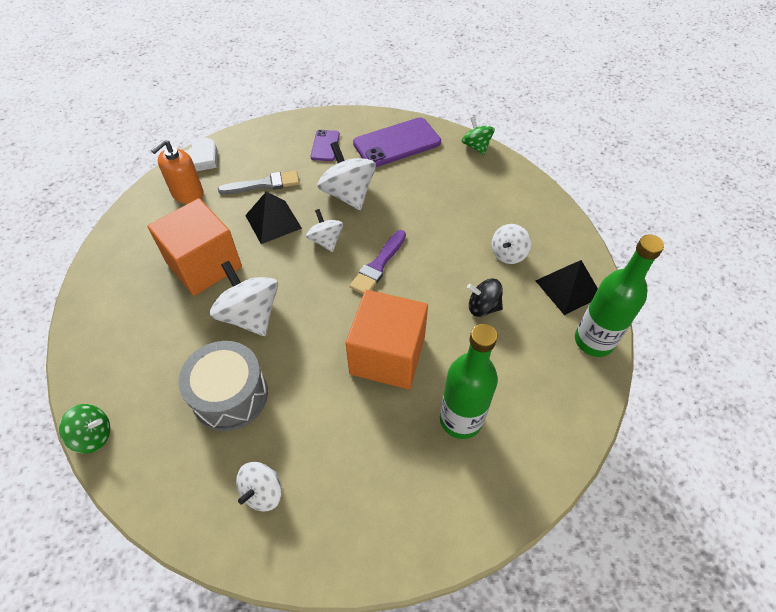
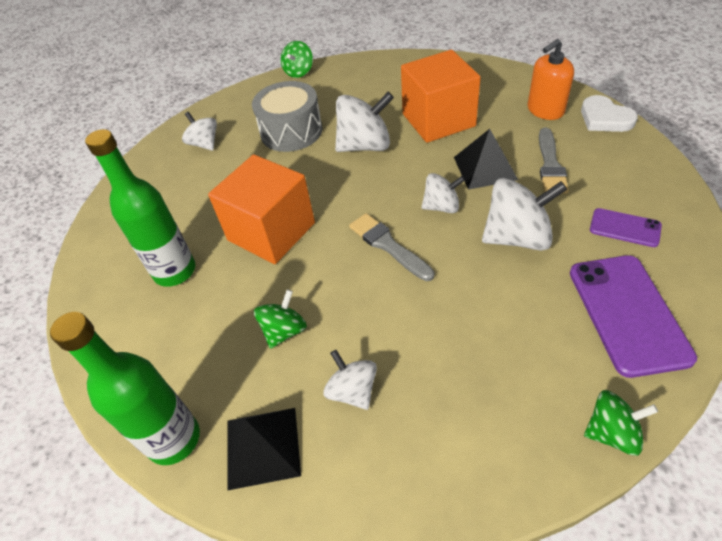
camera: 115 degrees right, 5 degrees down
orange soap dispenser [151,140,204,204] -> orange soap dispenser turned 90 degrees counterclockwise [528,39,574,120]
purple brush [350,230,406,294] -> grey brush [349,213,434,281]
black spinning top [467,279,503,317] -> green spinning top [254,289,307,349]

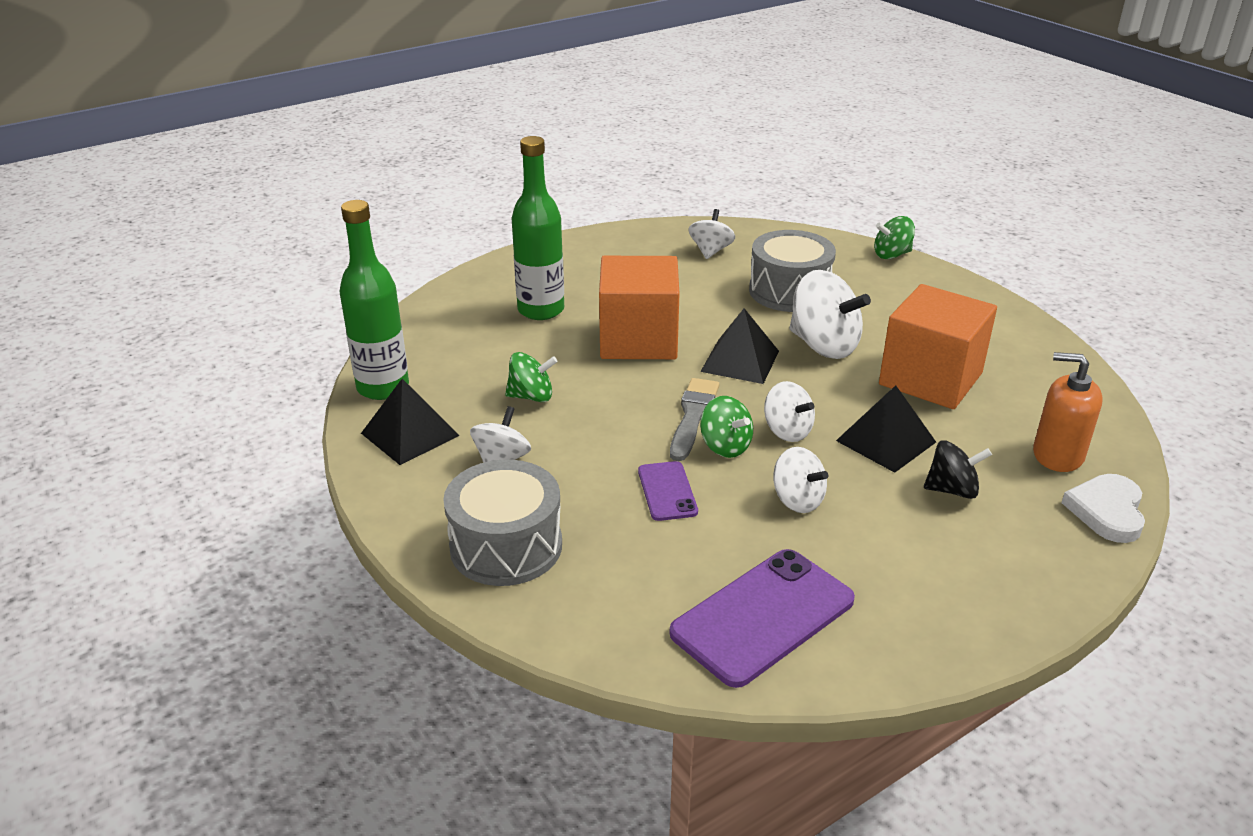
camera: 50 degrees right, 15 degrees down
white spinning top [482,178,567,251] -> white spinning top [773,447,828,513], size x0.60
grey brush [539,128,569,194] -> black spinning top [924,440,992,499]
green spinning top [584,390,658,456] -> green spinning top moved to [700,396,753,458]
purple phone [590,208,662,247] -> purple phone moved to [638,461,698,521]
none -> grey drum [443,460,562,586]
none -> black pyramid [700,308,779,384]

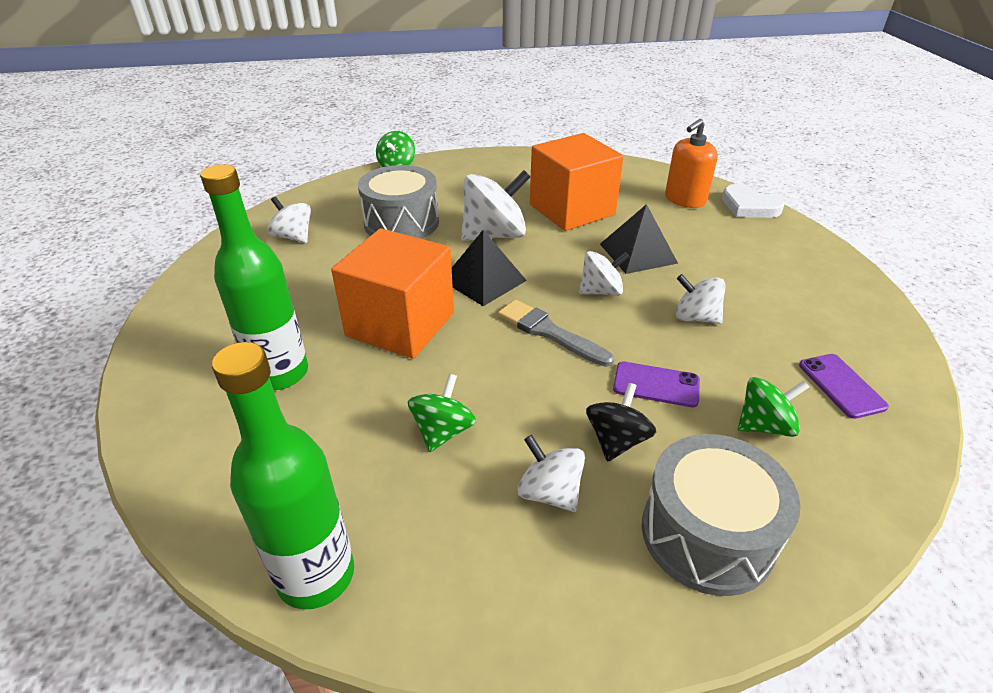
camera: 65 degrees left, 5 degrees up
black pyramid [361,379,459,465] -> none
purple phone [670,549,855,688] -> purple phone [799,354,889,419], size x0.53
green spinning top [700,396,753,458] -> green spinning top moved to [738,377,809,437]
white spinning top [773,447,828,513] -> white spinning top turned 135 degrees counterclockwise [676,274,726,324]
black spinning top [924,440,992,499] -> black spinning top moved to [586,383,656,461]

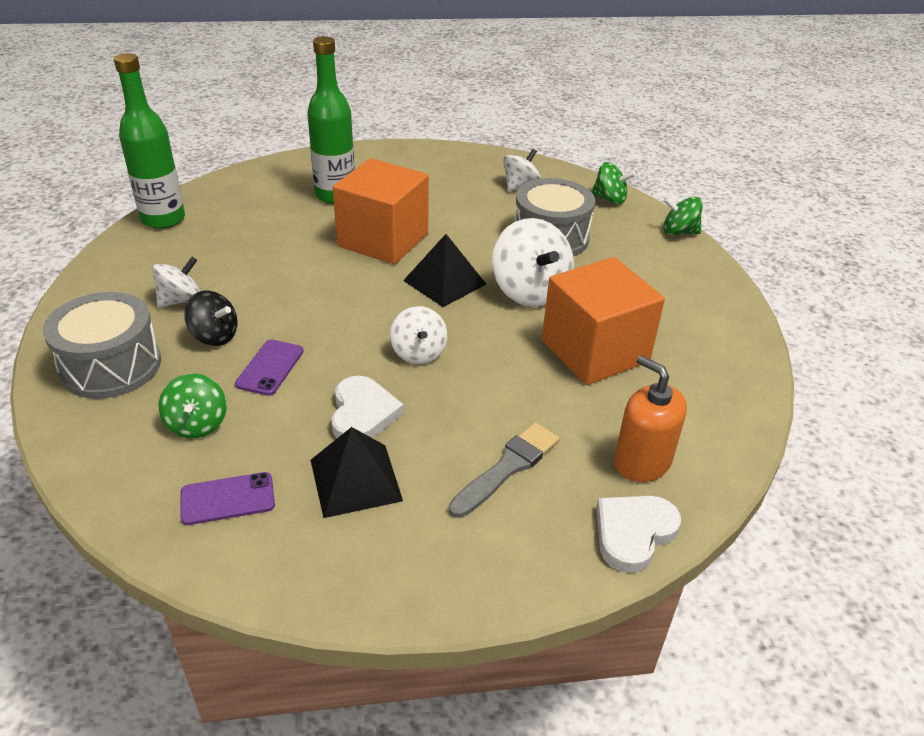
camera: 90 degrees right, 0 degrees up
green spinning top [408,374,476,452] -> green spinning top moved to [592,162,636,204]
grey brush [498,300,614,367] -> grey brush moved to [449,422,560,518]
black pyramid [600,204,678,274] -> black pyramid moved to [311,427,403,518]
white spinning top [676,274,726,324] -> white heart [331,376,404,438]

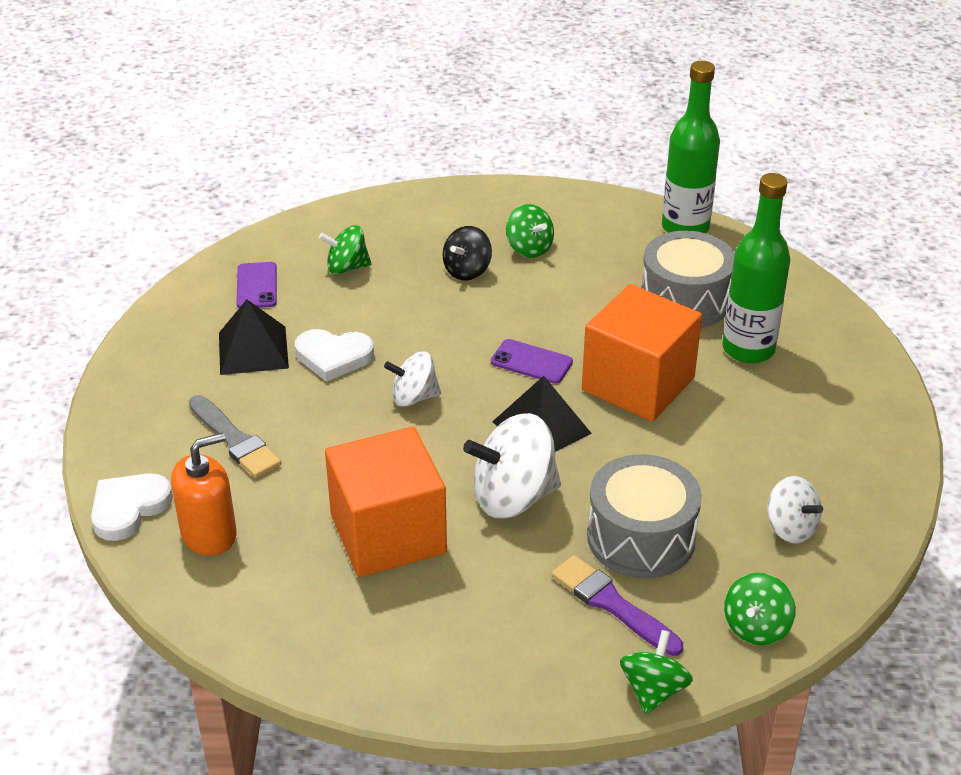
camera: 100 degrees right, 0 degrees up
grey drum [43,292,161,399] -> grey drum moved to [641,231,735,328]
white spinning top [152,257,200,308] -> green spinning top [506,204,554,258]
purple phone [235,339,304,396] -> purple phone moved to [491,339,573,384]
white heart [597,496,681,573] -> white heart turned 105 degrees counterclockwise [91,473,173,541]
none -> purple brush [551,555,683,656]

